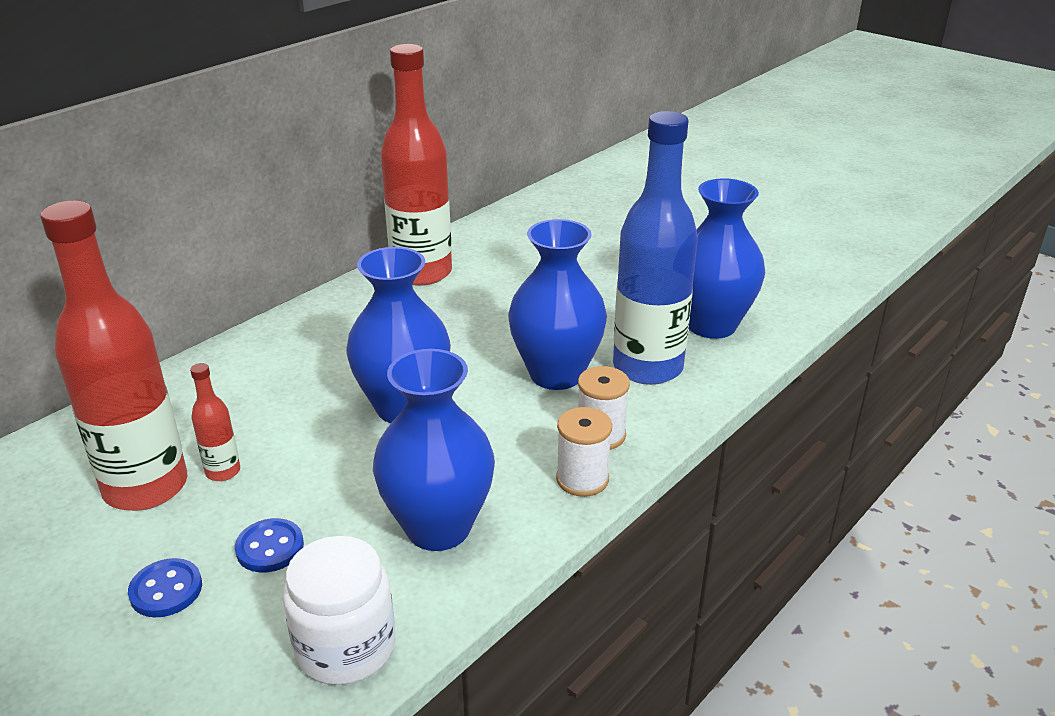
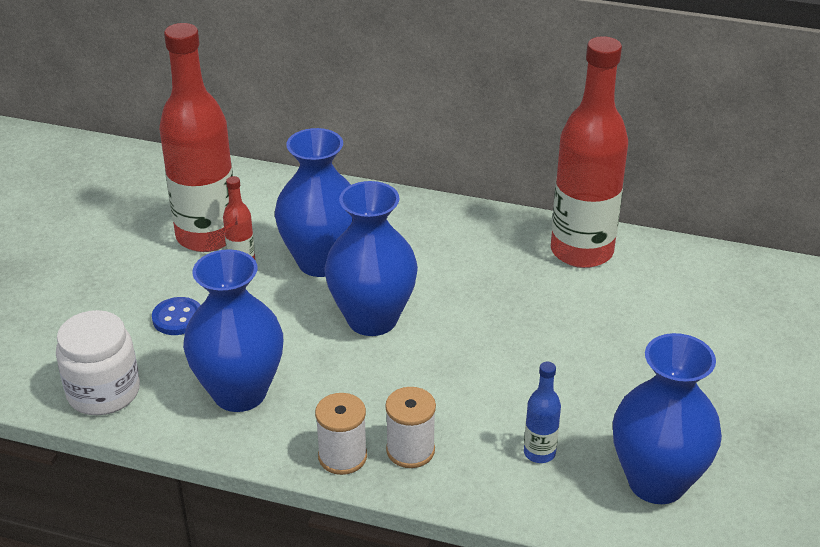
camera: 65 degrees right, 5 degrees up
blue button [128,558,202,617] -> none
blue vase [508,219,607,390] -> blue vase moved to [275,128,353,277]
blue bottle [613,111,698,385] -> blue bottle [524,362,561,463], size x0.43

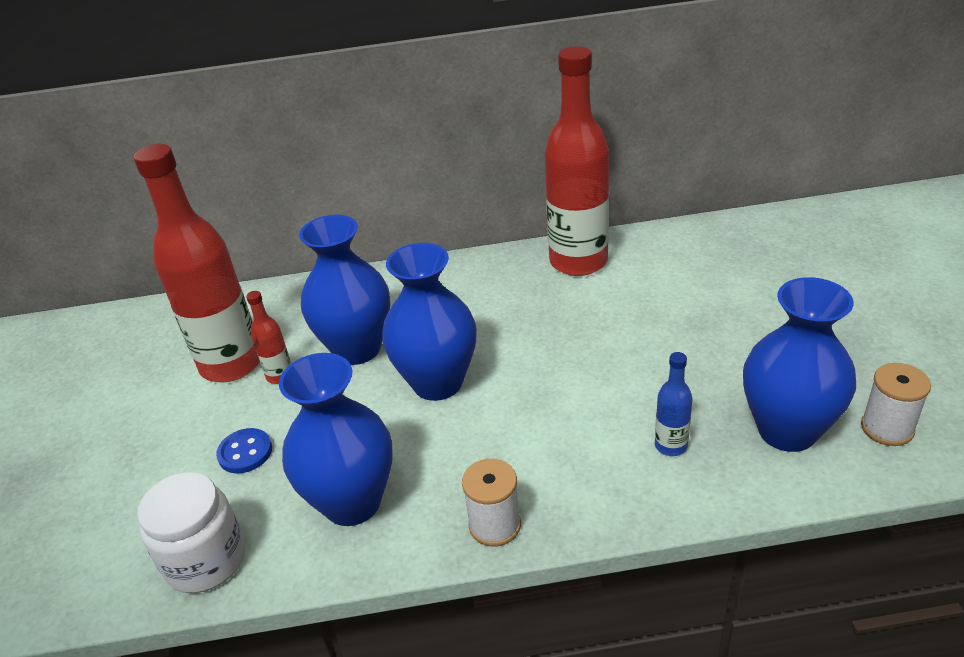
camera: 20 degrees left, 0 degrees up
white spool [385,387,436,468] -> white spool moved to [861,363,931,446]

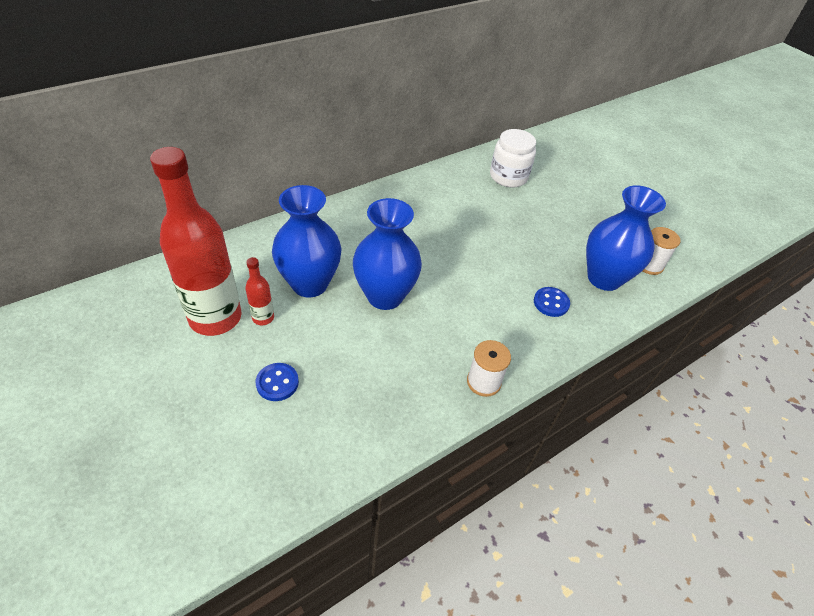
camera: 35 degrees left, 10 degrees up
white jar [137,472,245,593] -> white jar moved to [490,129,536,187]
blue vase [279,353,393,526] -> none
red bottle [545,46,609,276] -> none
blue bottle [655,352,692,456] -> blue button [534,287,570,317]

